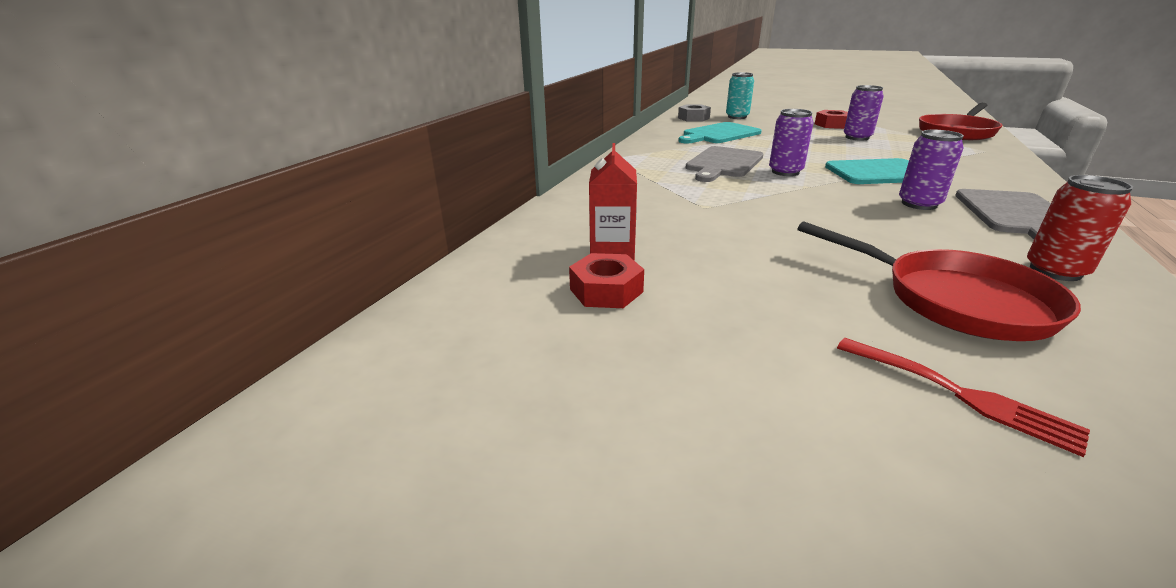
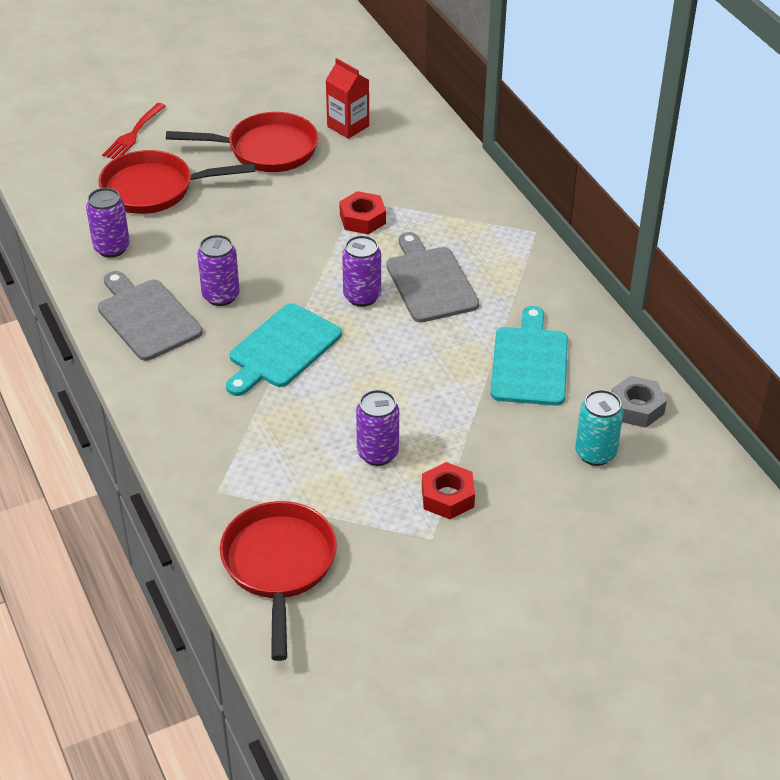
camera: 130 degrees right, 15 degrees up
red nut [569,253,644,308] -> red nut moved to [339,191,386,234]
red fork [837,338,1090,457] -> red fork turned 60 degrees counterclockwise [102,103,165,159]
red can [1027,175,1133,281] -> purple can [86,188,130,258]
none -> red pan [166,112,318,172]

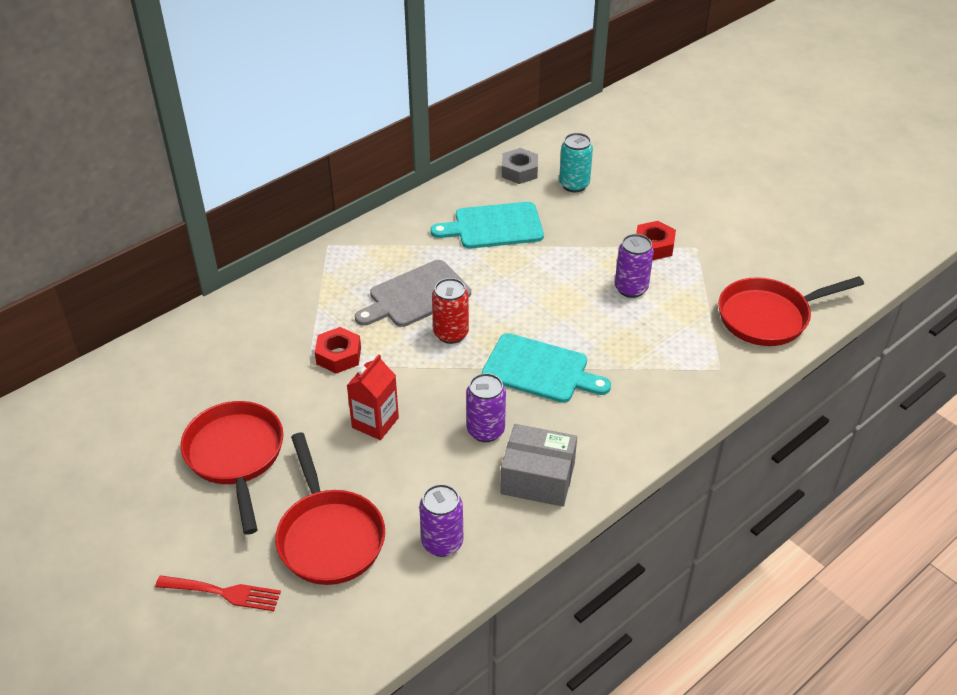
camera: 105 degrees left, 0 degrees up
grey cutting board [98,271,203,361] -> grey box [500,424,577,507]
red carton [326,58,369,139] -> red carton moved to [347,354,399,440]
purple can [342,235,381,307] -> red can [432,278,469,344]

